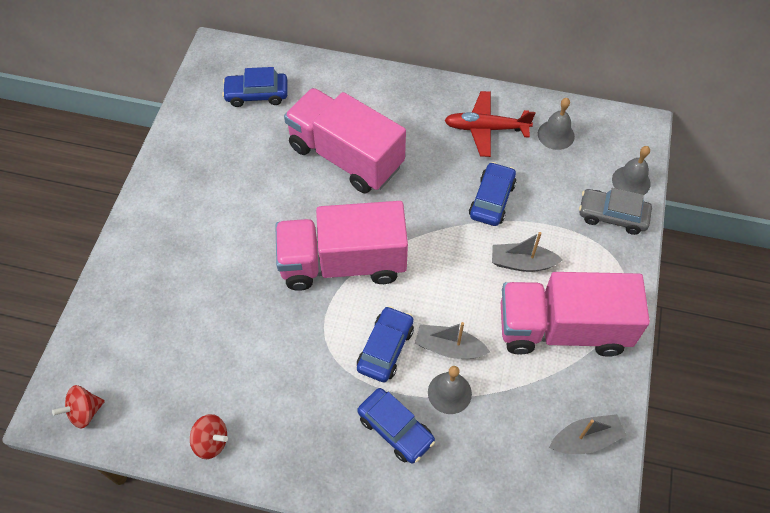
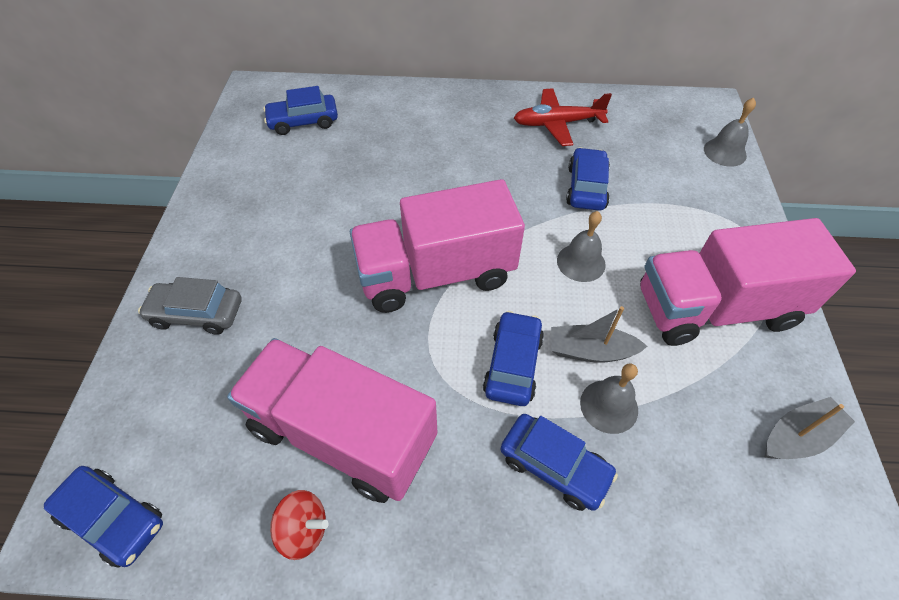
camera: 10 degrees left, 5 degrees down
red spinning top [52,385,105,428] -> blue car [44,466,163,567]
pink truck [284,88,406,194] -> pink truck moved to [227,338,437,503]
grey boat [492,232,563,272] -> none
grey bell [538,98,575,150] -> grey bell moved to [557,211,606,282]
grey car [579,188,652,235] -> grey car moved to [138,277,242,335]

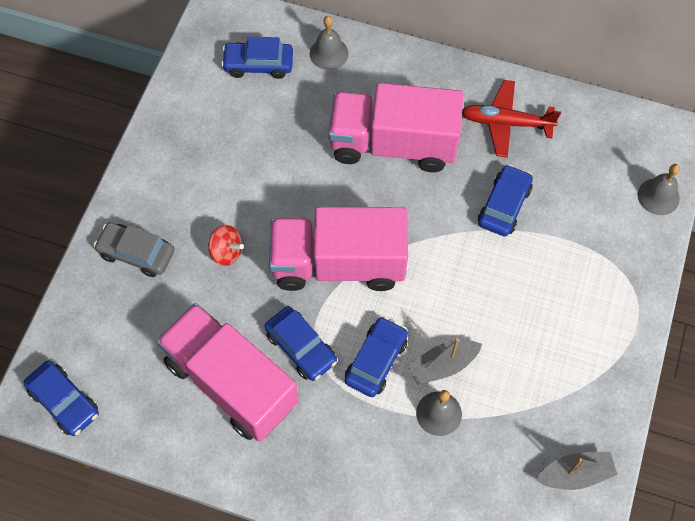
camera: 15 degrees right, 10 degrees up
red spinning top [270,490,329,560] -> red spinning top moved to [208,225,244,266]
blue car [500,414,618,511] -> blue car moved to [265,306,337,381]
grey boat [551,306,647,363] -> grey boat turned 45 degrees counterclockwise [408,338,482,385]
grey bell [557,211,606,282] -> grey bell moved to [310,16,349,70]
pink truck [640,218,856,346] -> pink truck moved to [328,83,463,172]

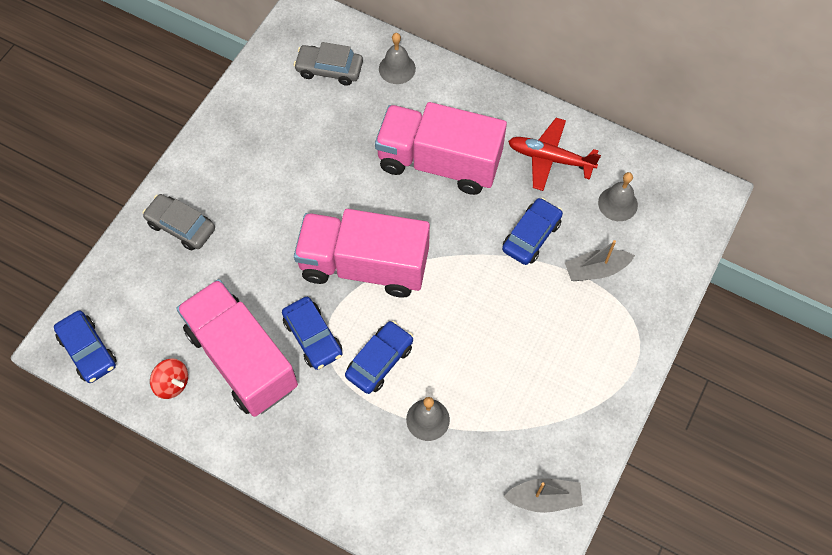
camera: 10 degrees right, 0 degrees up
red spinning top [208,225,244,266] -> red spinning top moved to [150,359,188,399]
blue car [221,37,293,79] -> grey car [294,42,363,86]
grey boat [408,338,482,385] -> grey boat moved to [565,240,635,281]
grey bell [638,164,680,215] -> grey bell moved to [598,172,638,221]

